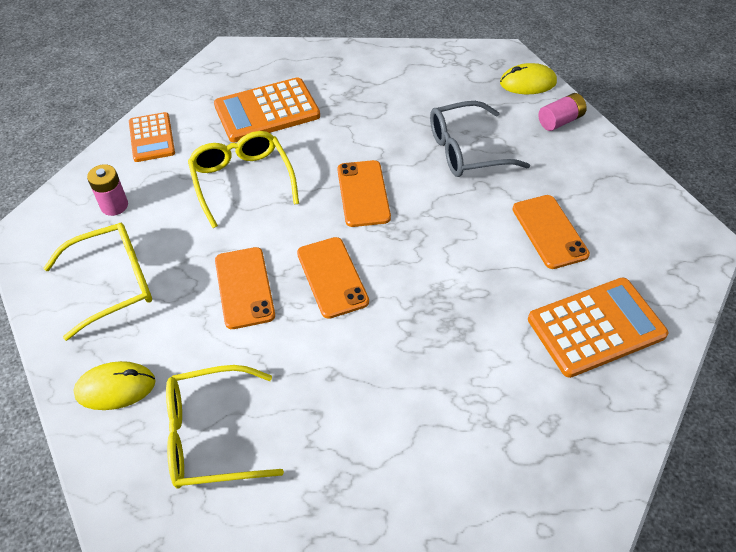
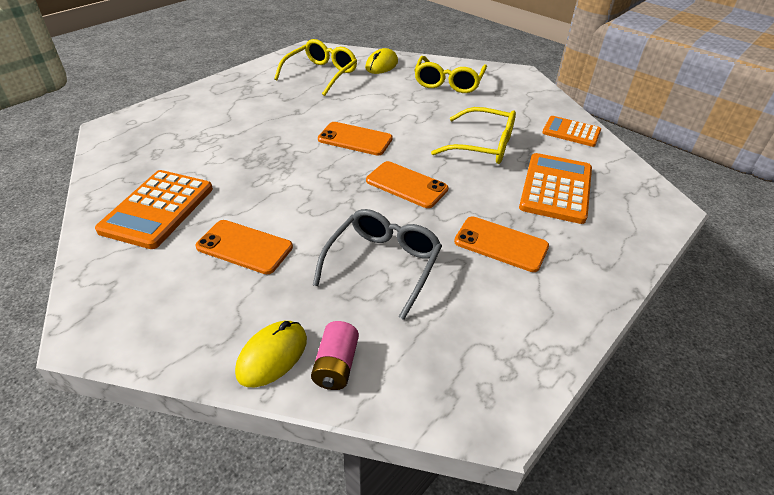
camera: 130 degrees right, 10 degrees down
pink battery [87,164,128,216] -> none
orange phone [215,247,275,329] -> orange phone moved to [454,216,549,272]
yellow mouse [500,63,557,94] -> yellow mouse moved to [235,321,307,387]

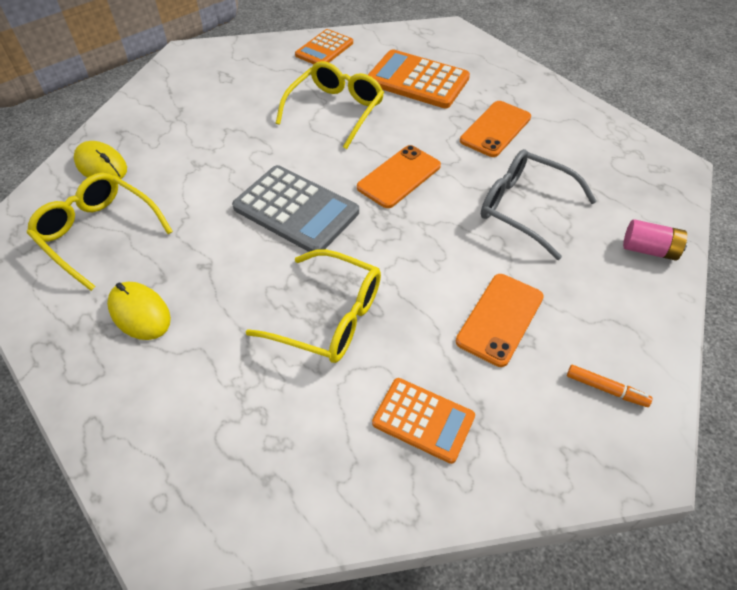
camera: 80 degrees left, 10 degrees up
orange calculator [95,170,213,249] -> orange calculator [372,378,475,464], size x0.63
yellow mouse [235,321,307,387] -> yellow mouse moved to [107,282,171,340]
orange phone [318,122,393,156] -> grey calculator [232,165,359,252]
yellow glasses [414,56,487,93] -> yellow glasses moved to [246,249,381,363]
none -> orange marker [567,365,652,407]

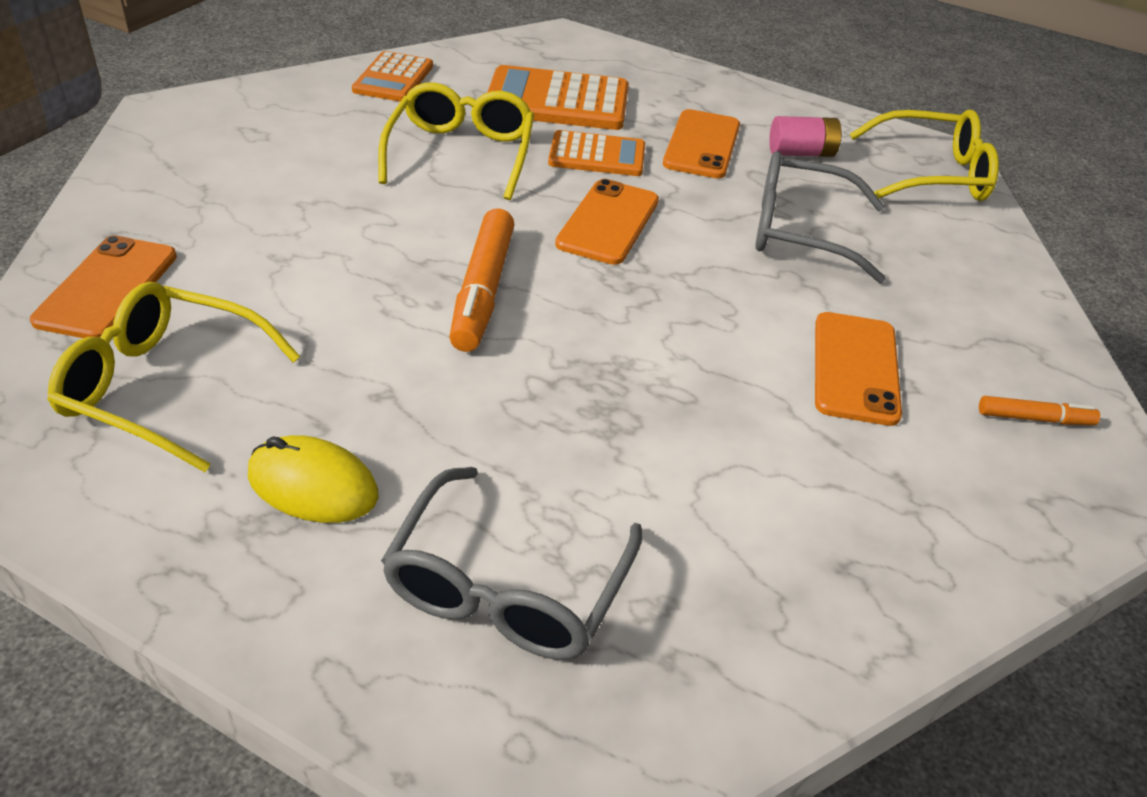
camera: 25 degrees left, 10 degrees down
yellow mouse [74,141,127,179] -> orange phone [30,235,177,338]
grey calculator [232,165,359,252] -> orange marker [449,208,515,352]
yellow glasses [246,249,381,363] -> yellow glasses moved to [850,110,999,201]
orange calculator [372,378,475,464] -> orange calculator moved to [548,130,645,176]
pink battery [623,219,687,261] -> pink battery moved to [769,116,842,157]
none -> grey glasses [381,467,642,660]

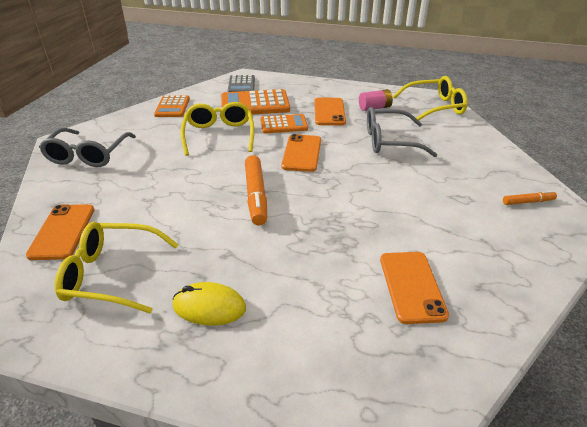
camera: 10 degrees left, 5 degrees down
grey glasses [381,467,642,660] -> grey glasses moved to [39,128,136,167]
orange phone [815,312,902,426] -> orange phone moved to [380,252,449,324]
none -> grey calculator [228,75,255,92]

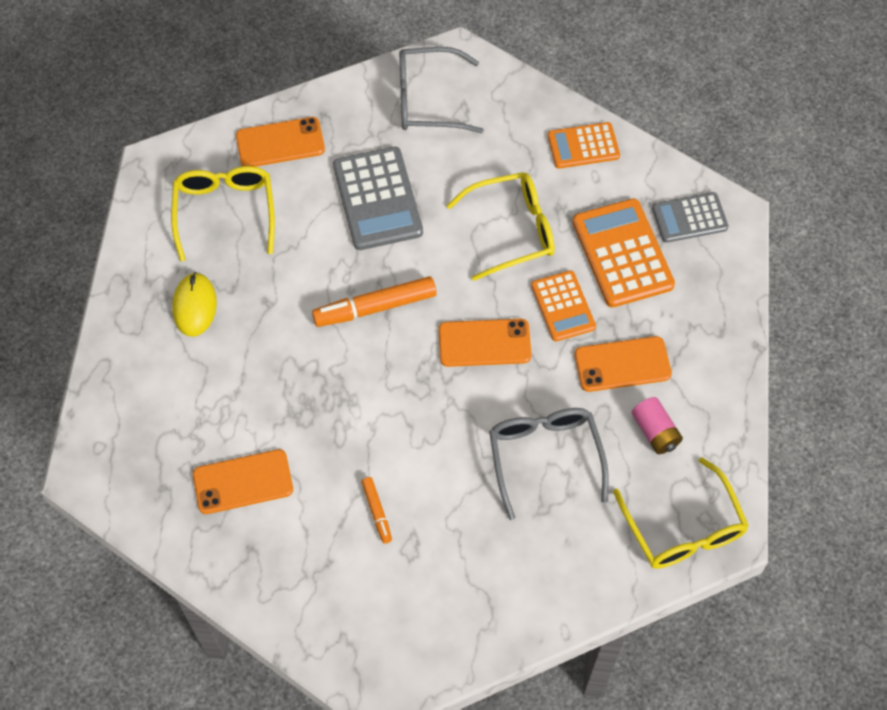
camera: 80 degrees right, 25 degrees up
orange marker [503,191,557,205] -> orange marker moved to [361,477,392,544]
none -> grey calculator [333,147,423,250]

